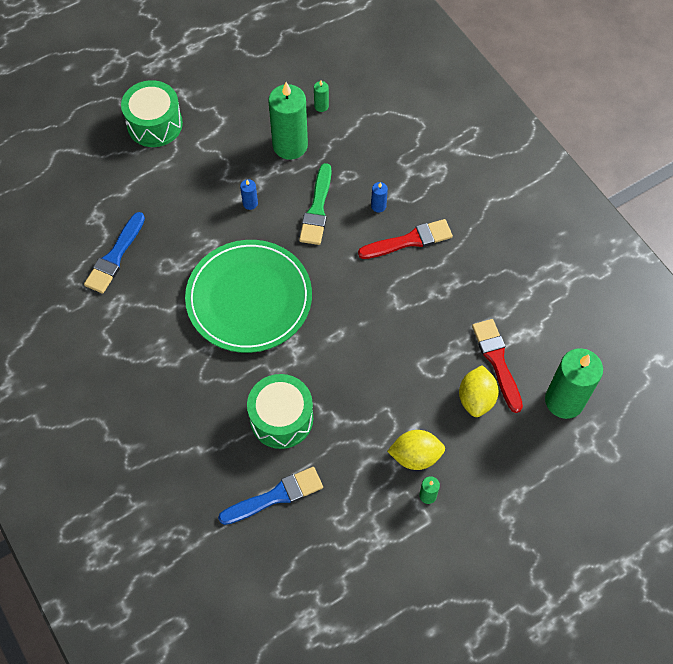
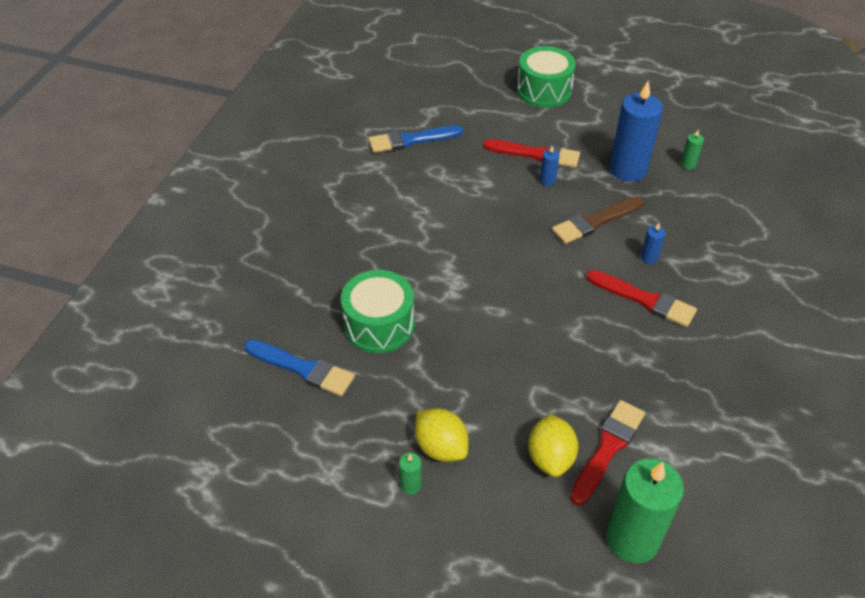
camera: 50 degrees right, 15 degrees down
green plate [185,240,312,353] -> none
green candle [268,82,308,160] -> blue candle [610,81,663,182]
green brush [299,163,332,245] -> brown brush [552,197,643,244]
yellow lemon [459,365,499,417] -> yellow lemon turned 60 degrees counterclockwise [528,414,578,477]
none -> red brush [483,139,580,168]

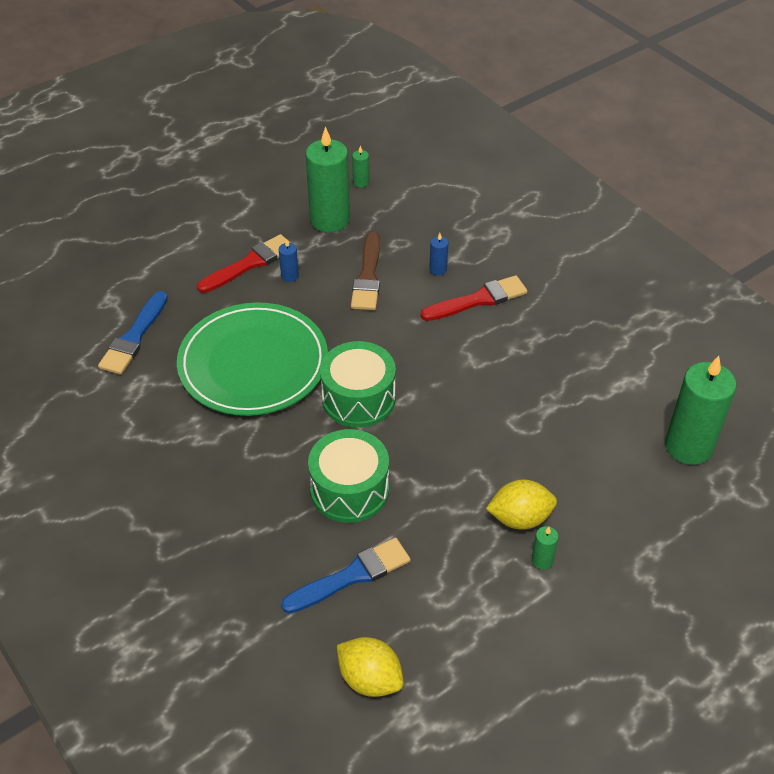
camera: 55 degrees left, 0 degrees up
green drum [517,46,576,108] -> green drum moved to [320,341,396,428]
yellow lemon [528,414,578,477] -> yellow lemon moved to [337,637,404,697]
red brush [570,400,645,506] -> none
blue candle [610,81,663,182] -> green candle [306,127,350,232]
none -> green plate [177,302,328,416]

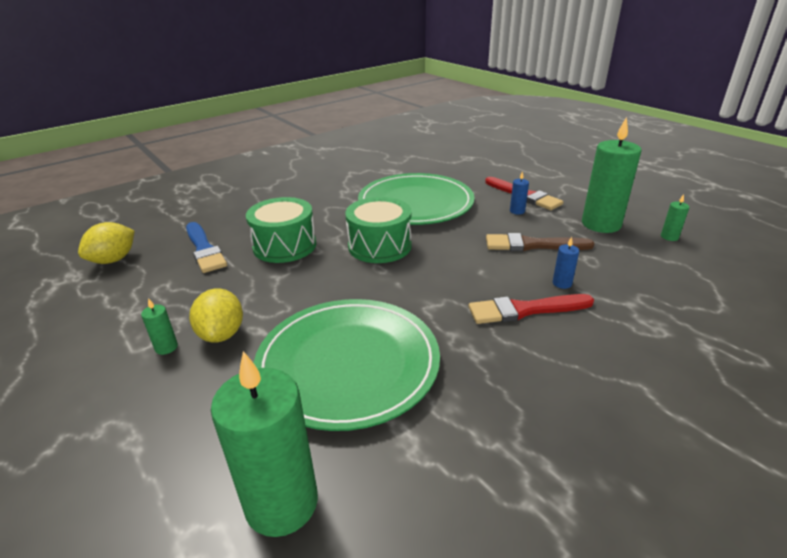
camera: 90 degrees right, 15 degrees down
blue brush [98,291,168,375] -> none
red brush [421,275,528,321] -> red brush turned 105 degrees clockwise [469,294,594,324]
none -> green plate [253,299,440,431]

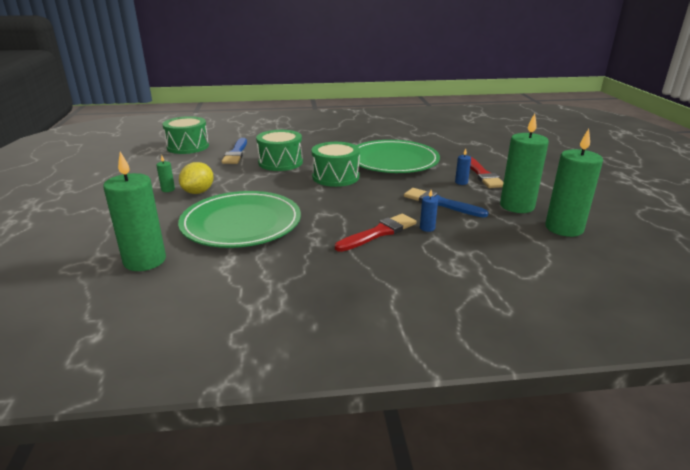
camera: 30 degrees right, 5 degrees down
yellow lemon [78,222,135,264] -> green drum [162,116,209,154]
red brush [469,294,594,324] -> red brush turned 120 degrees clockwise [335,214,416,252]
brown brush [486,233,595,251] -> blue brush [404,188,489,217]
green candle [661,194,690,241] -> green candle [545,129,603,237], size x2.38

